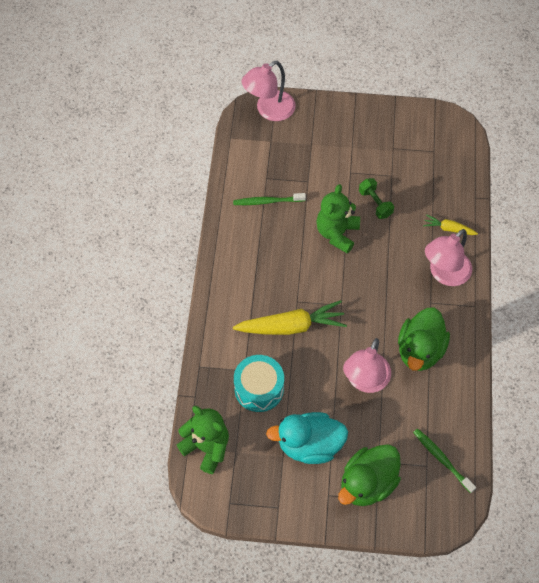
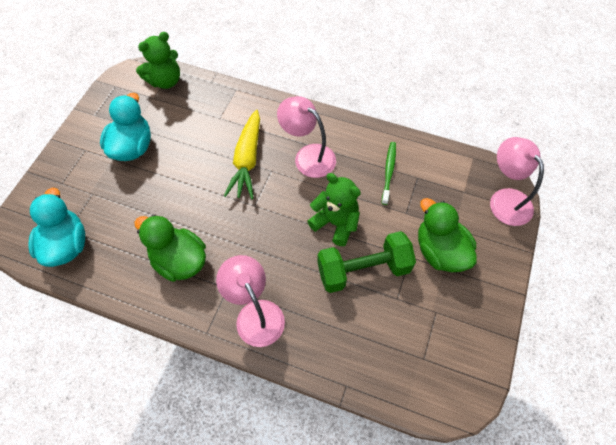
camera: 105 degrees right, 0 degrees up
turquoise drum [234,355,284,412] -> none
green duck [338,444,401,506] -> green duck moved to [418,198,477,272]
pink lamp [343,338,391,393] -> pink lamp moved to [277,96,336,178]
green dumbbell [359,178,394,219] -> green dumbbell [317,231,416,293], size x1.91
green toothbrush [413,428,476,493] -> turquoise duck [29,188,85,267]
yellow carrot [423,214,478,235] -> none

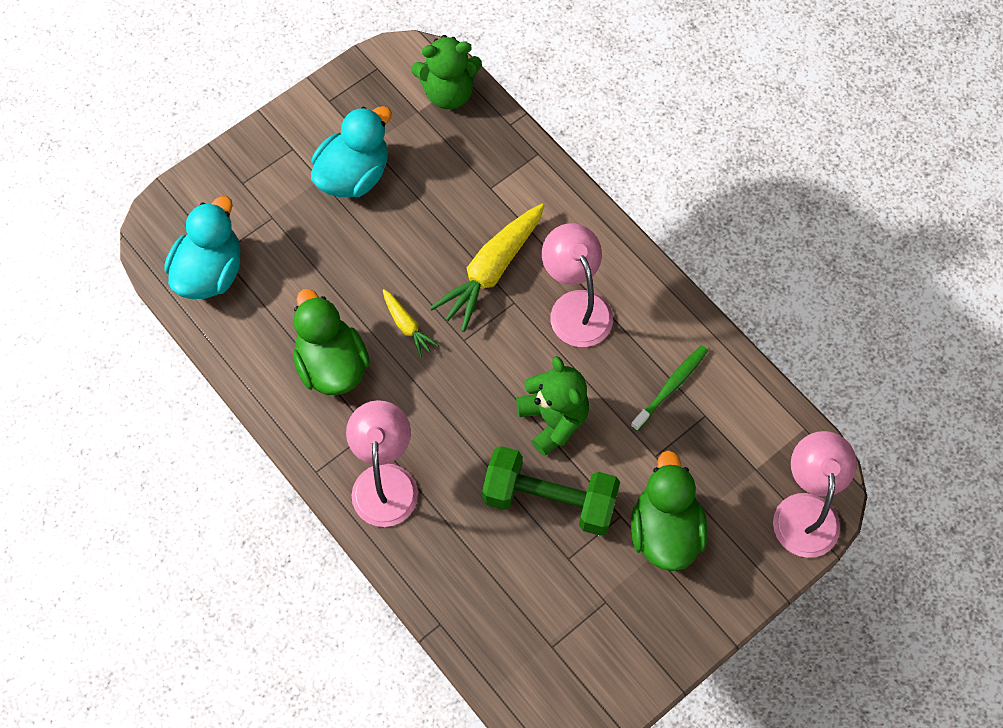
camera: 30 degrees right, 5 degrees up
none -> yellow carrot [383,289,439,358]

